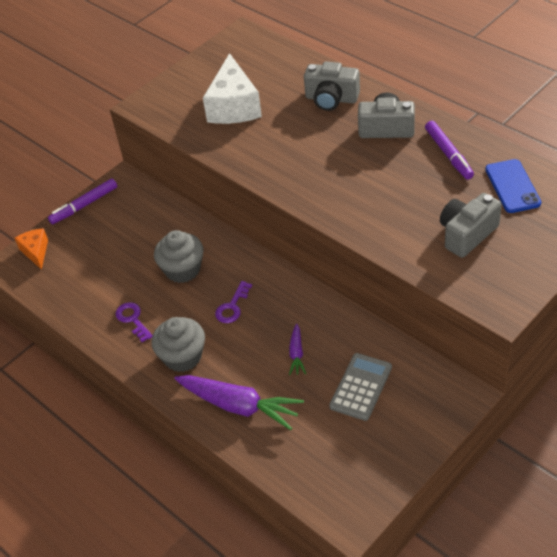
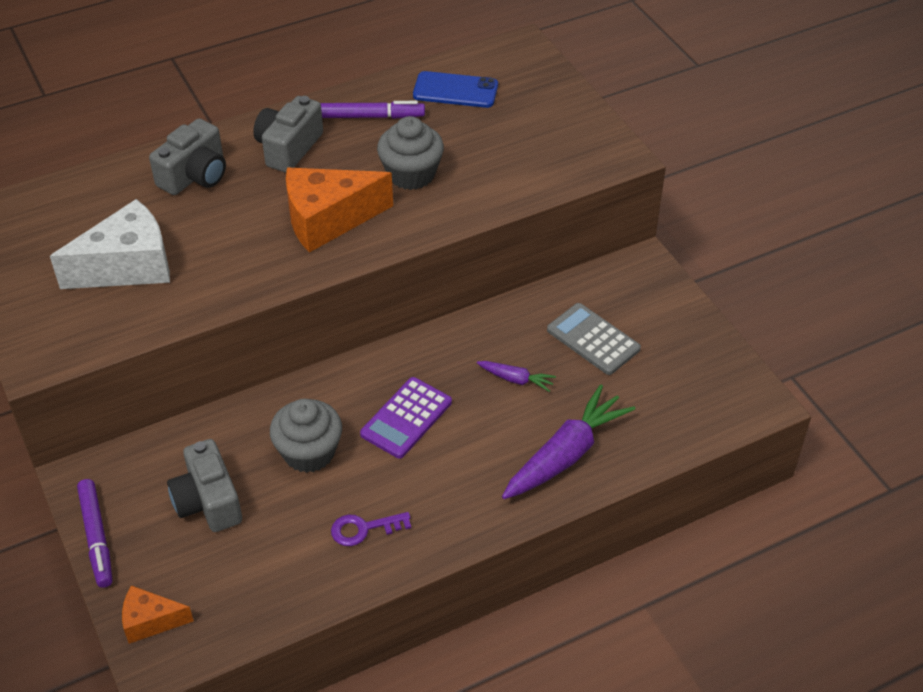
camera: 75 degrees left, 0 degrees up
grey cupcake [151,317,205,372] -> grey cupcake moved to [377,116,444,190]
white cheese [203,53,262,124] -> white cheese turned 45 degrees counterclockwise [50,199,170,289]
purple key [215,281,252,323] -> purple calculator [360,377,452,459]
grey camera [440,193,502,258] -> grey camera moved to [167,439,242,532]
none -> orange cheese [286,168,393,253]

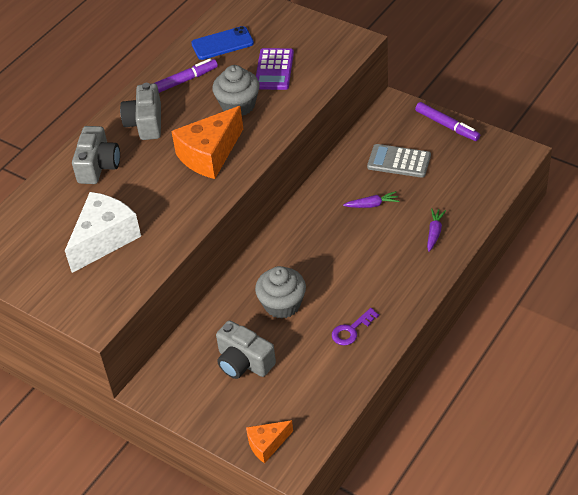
camera: 25 degrees left, 0 degrees up
purple marker [77,479,112,588] -> purple marker moved to [415,102,480,141]
purple calculator [360,377,452,459] -> purple calculator moved to [256,48,294,90]
purple carrot [502,384,635,499] -> purple carrot [427,208,446,252], size x0.49

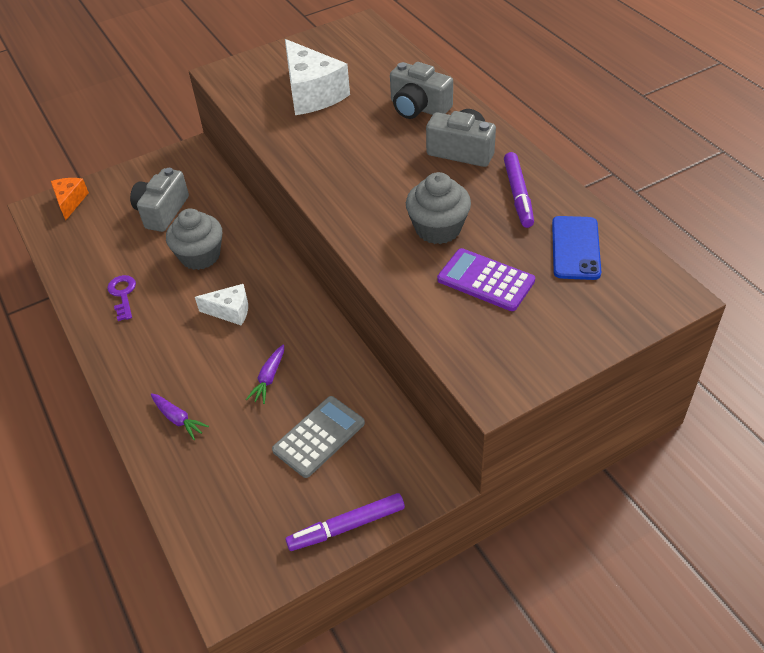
camera: 115 degrees right, 0 degrees up
orange cheese [171,106,243,179] -> none
grey camera [216,320,276,379] -> grey camera turned 45 degrees counterclockwise [130,168,189,232]
none -> white cheese [195,284,248,325]

